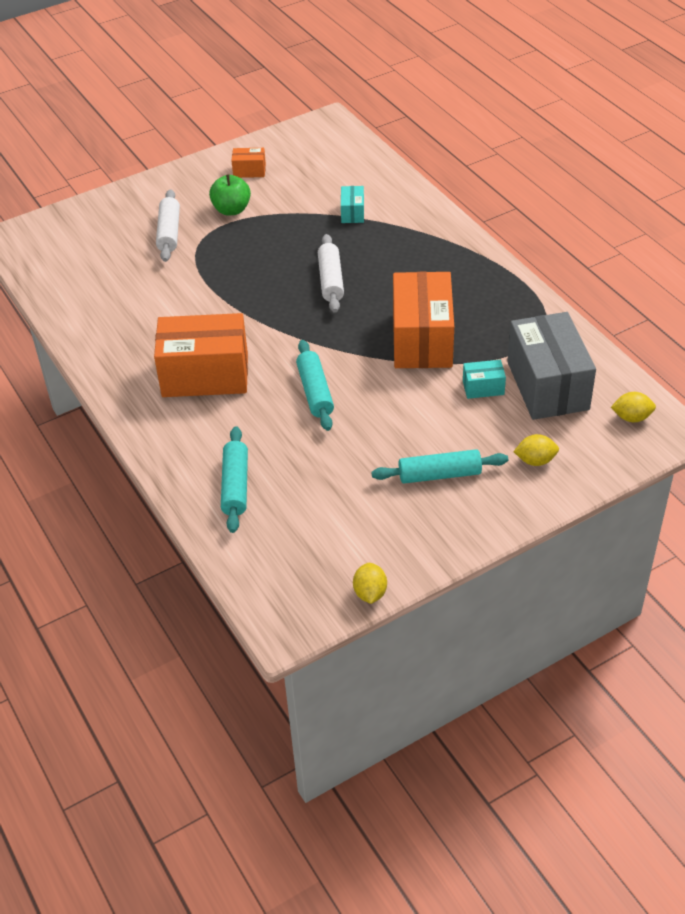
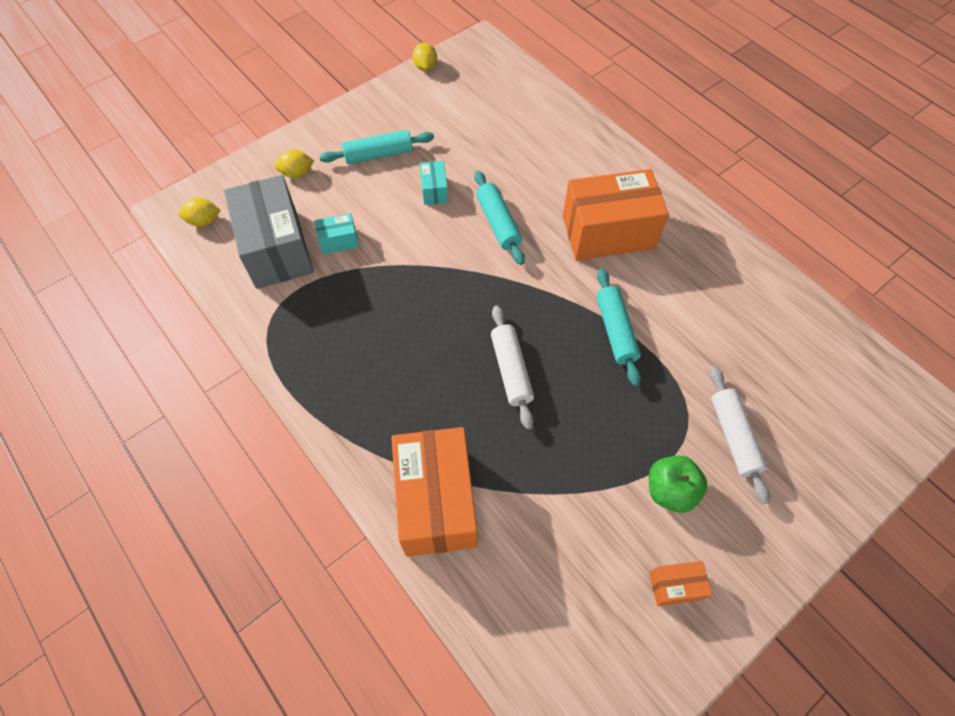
camera: 170 degrees right, 15 degrees up
turquoise rolling pin [221,426,248,533] -> turquoise rolling pin moved to [596,269,641,386]
turquoise box [341,186,364,223] -> turquoise box moved to [420,161,448,205]
orange box [393,272,454,368] -> orange box moved to [391,427,477,557]

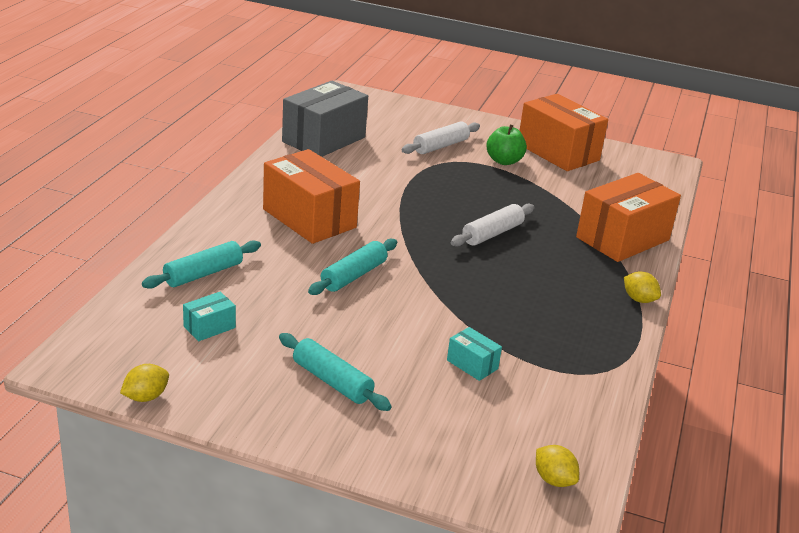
camera: 125 degrees left, 30 degrees down
grey box [224,175,314,289] -> grey box moved to [282,81,368,157]
yellow lemon [275,150,314,178] -> yellow lemon moved to [624,271,661,303]
turquoise box [420,161,448,205] -> turquoise box moved to [183,292,236,341]
turquoise rolling pin [596,269,641,386] -> turquoise rolling pin moved to [142,240,261,289]
orange box [649,561,712,606] -> orange box [519,94,608,171], size x2.27

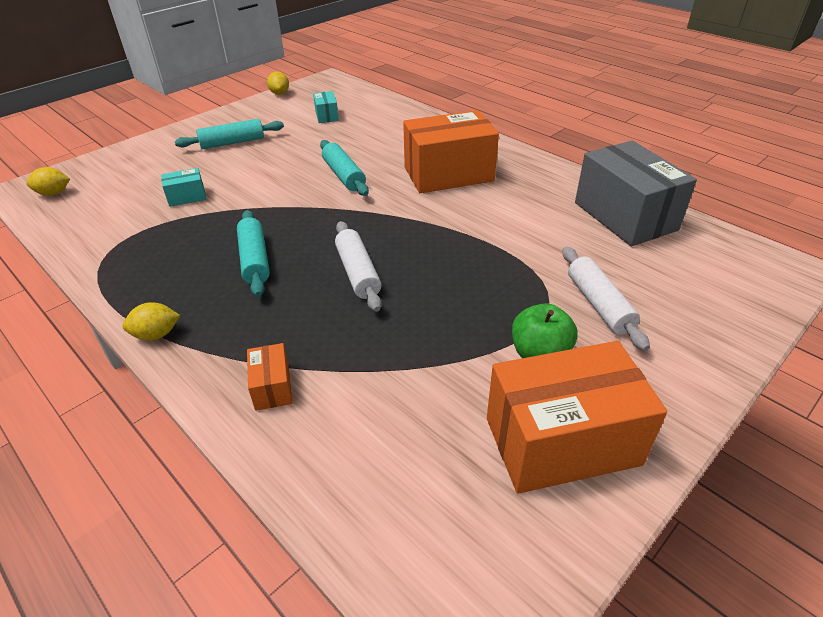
camera: 120 degrees right, 10 degrees up
turquoise rolling pin [142,240,261,289] -> turquoise rolling pin moved to [237,210,270,297]
orange box [576,173,681,262] -> orange box [247,343,292,411], size x0.44

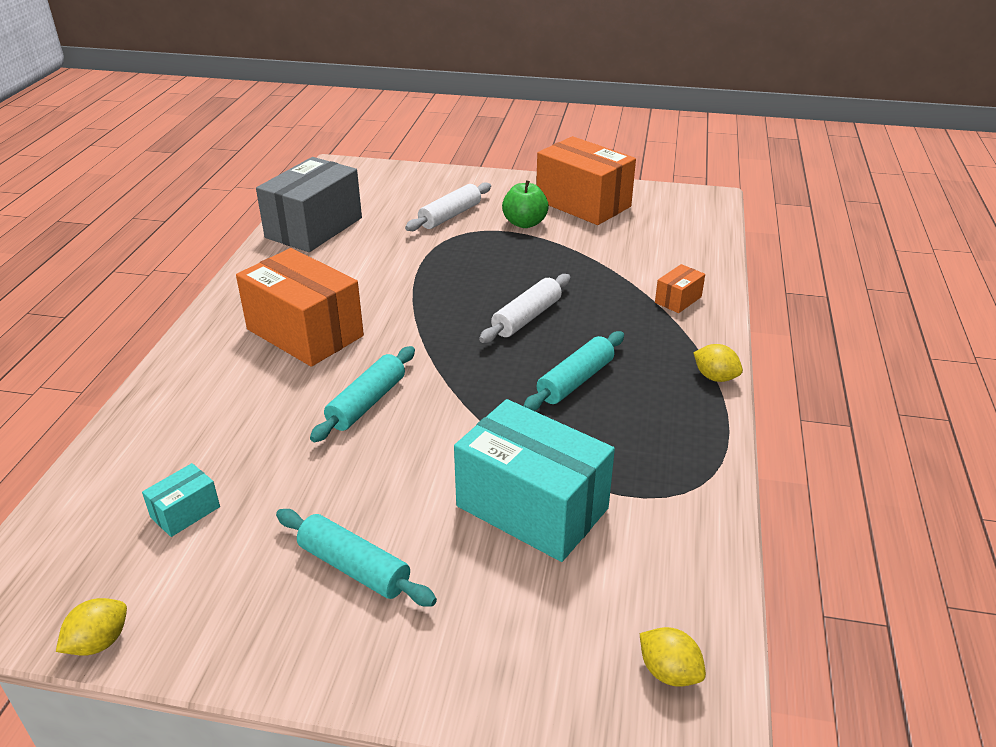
camera: 125 degrees left, 5 degrees down
turquoise box [161,168,206,207] -> turquoise box [454,399,615,562], size x2.27

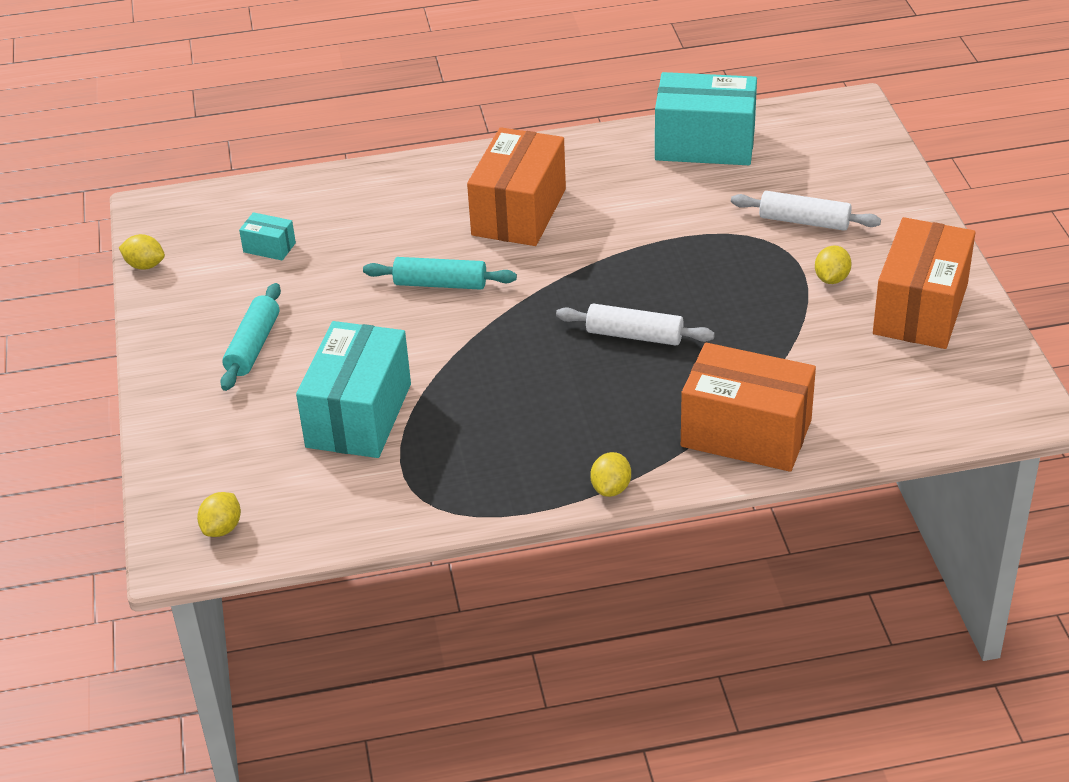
camera: 70 degrees right, 5 degrees up
grey box [256,157,362,252] -> turquoise box [655,72,757,165]
green apple [502,180,549,228] -> yellow lemon [815,246,852,284]
turquoise rolling pin [524,331,624,411] -> none
orange box [655,264,705,313] -> orange box [681,343,816,472], size x2.27

